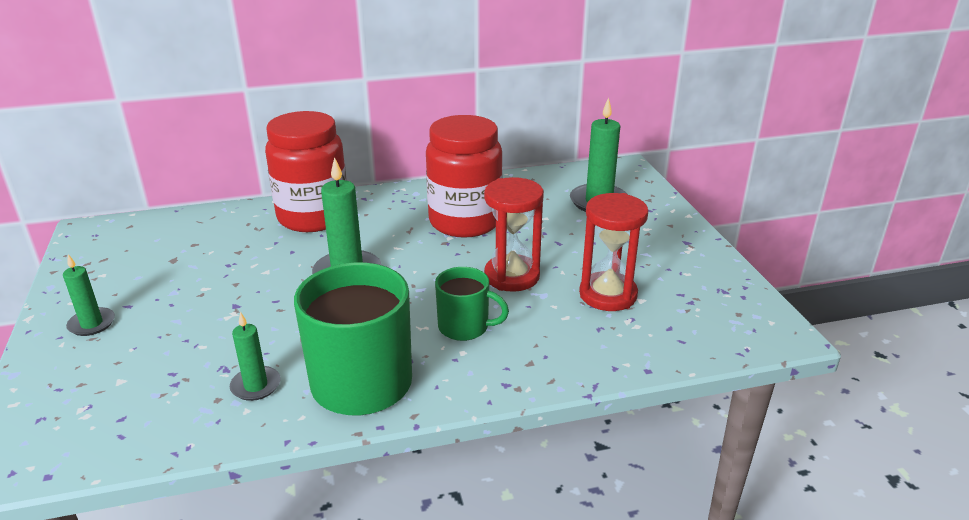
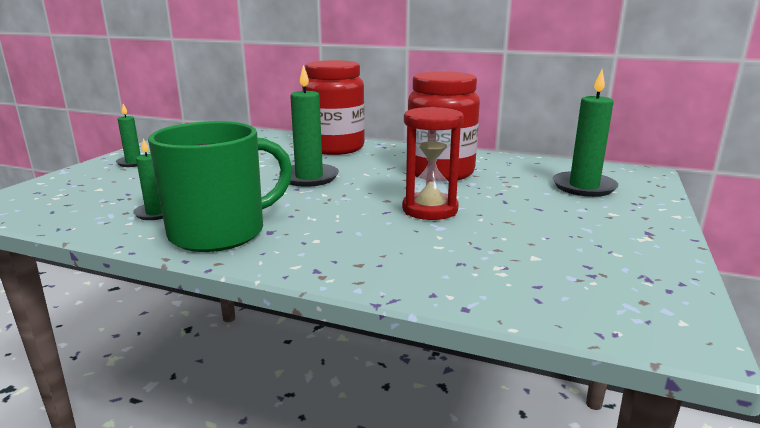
camera: 35 degrees right, 10 degrees down
green mug [435,267,509,341] -> none
red hourglass [579,193,649,311] -> none

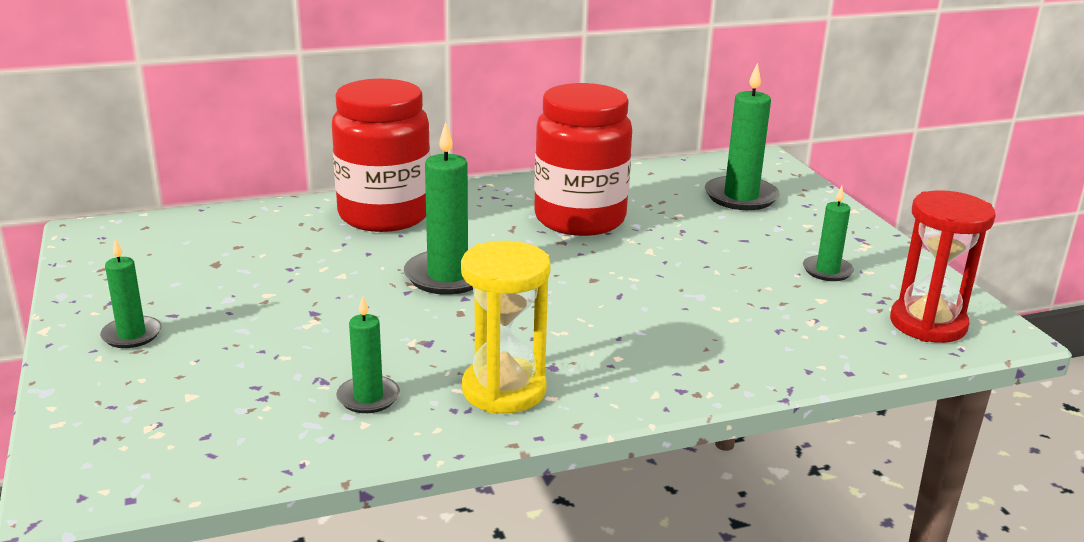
camera: 40 degrees left, 5 degrees up
green mug [148,121,292,252] -> yellow hourglass [461,241,551,414]
red hourglass [402,107,464,220] -> red hourglass moved to [890,190,996,343]
none -> green candle [803,186,854,281]

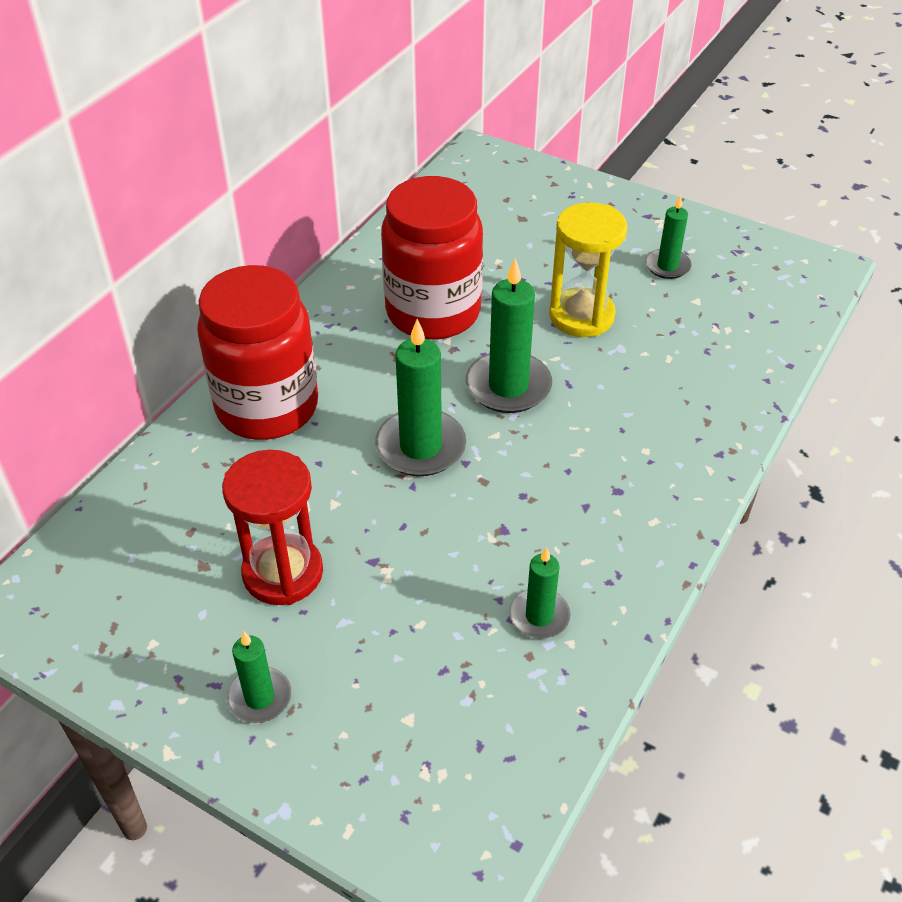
camera: 40 degrees left, 20 degrees up
yellow hourglass [461,241,551,414] -> yellow hourglass moved to [549,202,628,337]
green candle [705,63,780,210] -> green candle moved to [466,258,552,413]
red hourglass [890,190,996,343] -> red hourglass moved to [222,450,323,605]

